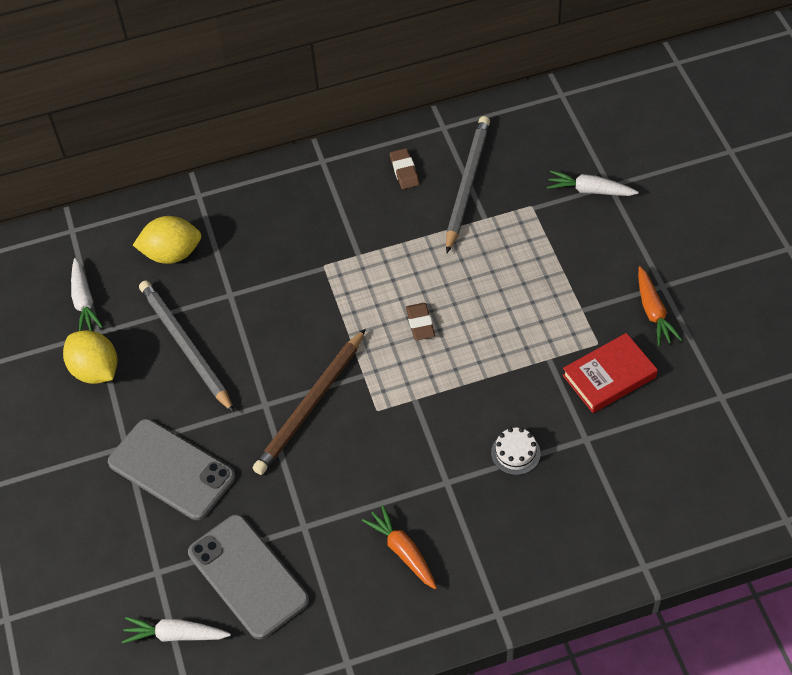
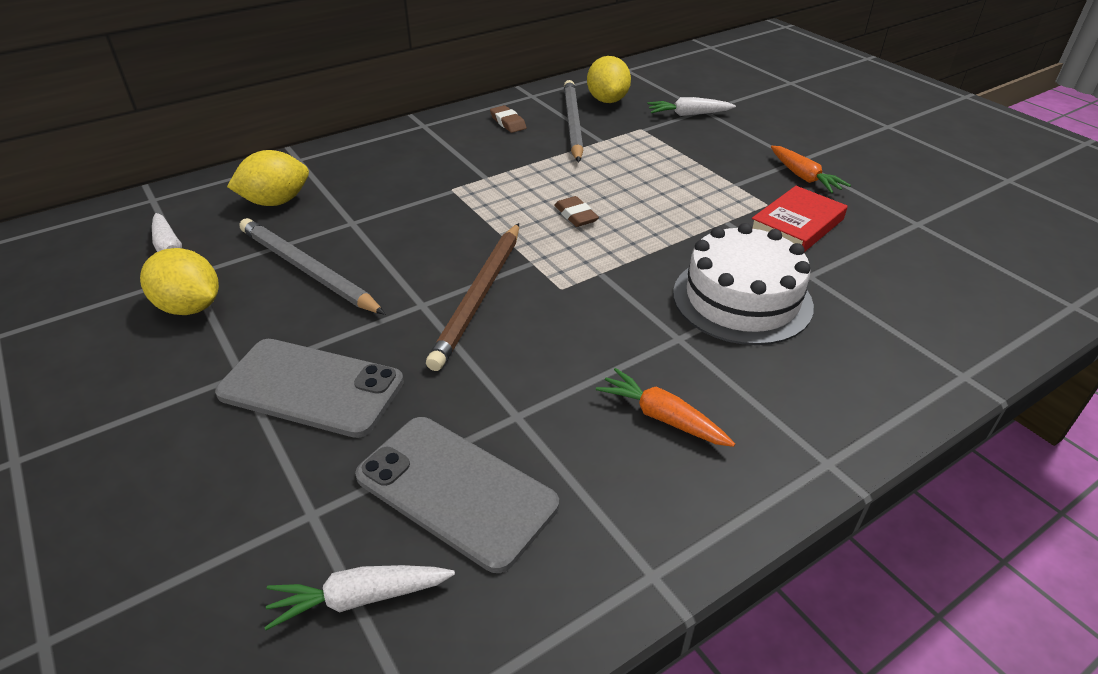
camera: 20 degrees left, 15 degrees down
white cake [491,428,541,475] -> white cake [673,223,814,345], size x2.30
none -> yellow lemon [587,56,631,103]

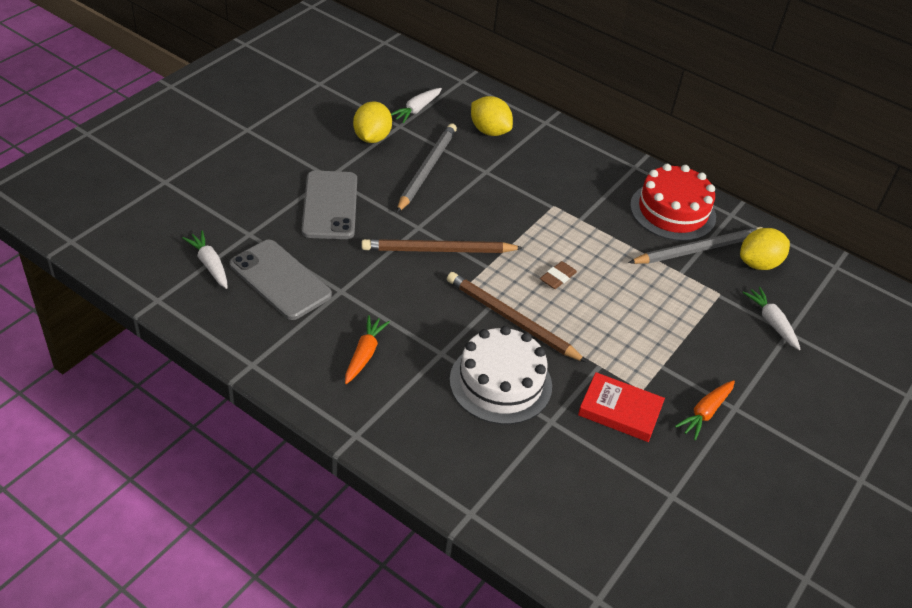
camera: 65 degrees right, 5 degrees up
grey phone [355,417,559,573] -> grey phone turned 60 degrees counterclockwise [230,240,332,320]
brown eraser [490,105,527,133] -> red cake [630,164,716,241]
none -> brown pencil [447,272,587,363]

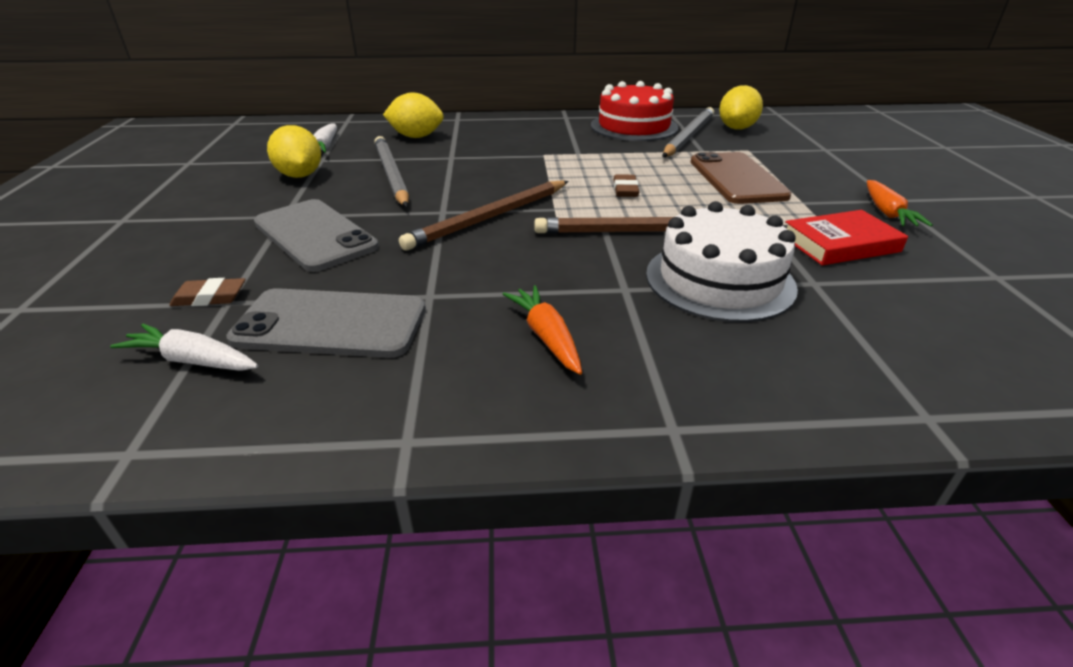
camera: 35 degrees left, 10 degrees down
white carrot [742,287,801,350] -> none
none -> brown eraser [169,278,245,306]
none -> brown phone [691,152,791,204]

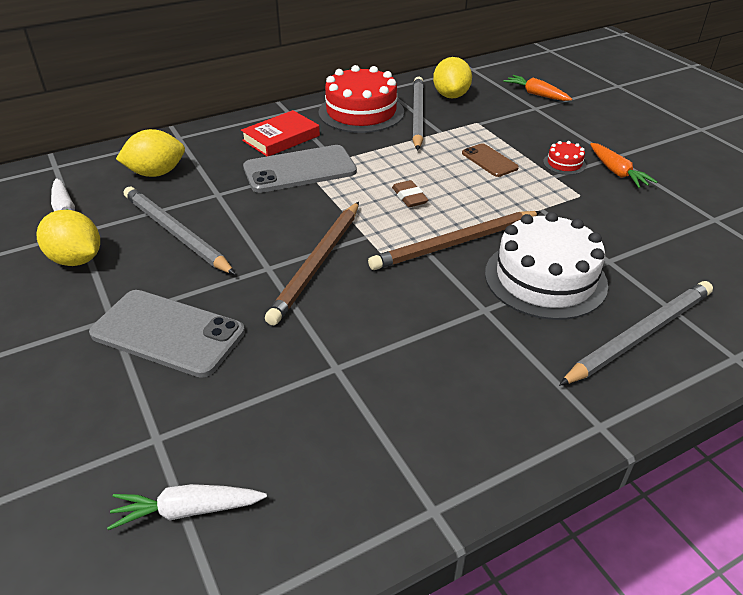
camera: 25 degrees left, 5 degrees up
brown eraser [169,278,245,306] -> none
grey phone [226,288,426,358] -> grey phone moved to [243,145,357,193]
orange carrot [503,285,582,375] -> orange carrot moved to [503,75,572,101]
brown phone [691,152,791,204] -> brown phone [462,143,519,177], size x0.55
red book [785,210,908,265] -> red book moved to [241,110,320,156]
none -> red cake [543,141,586,175]
none -> grey pencil [559,281,713,386]

